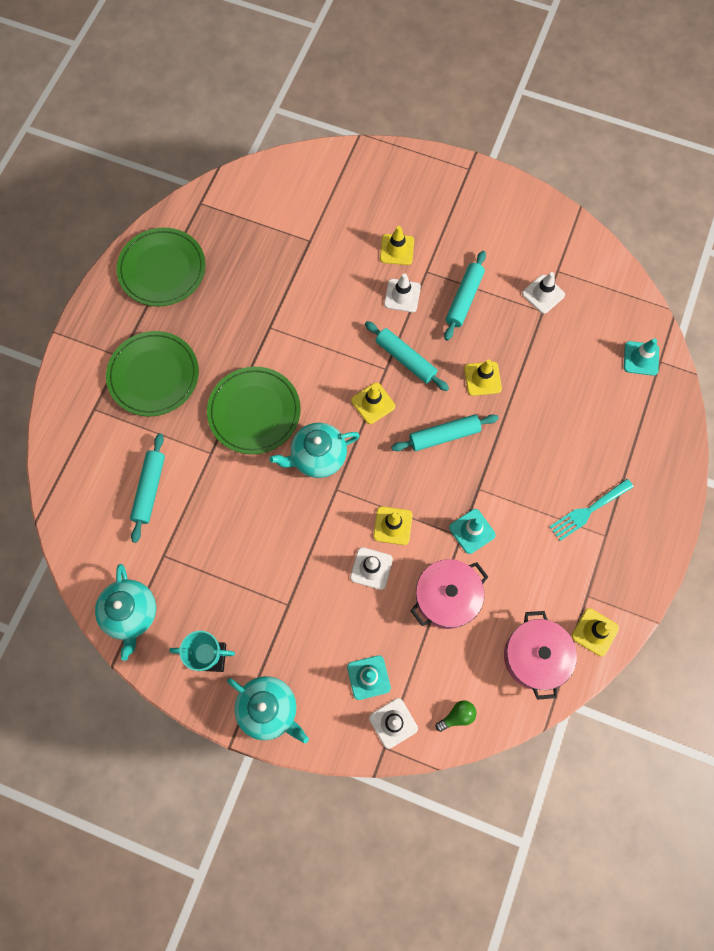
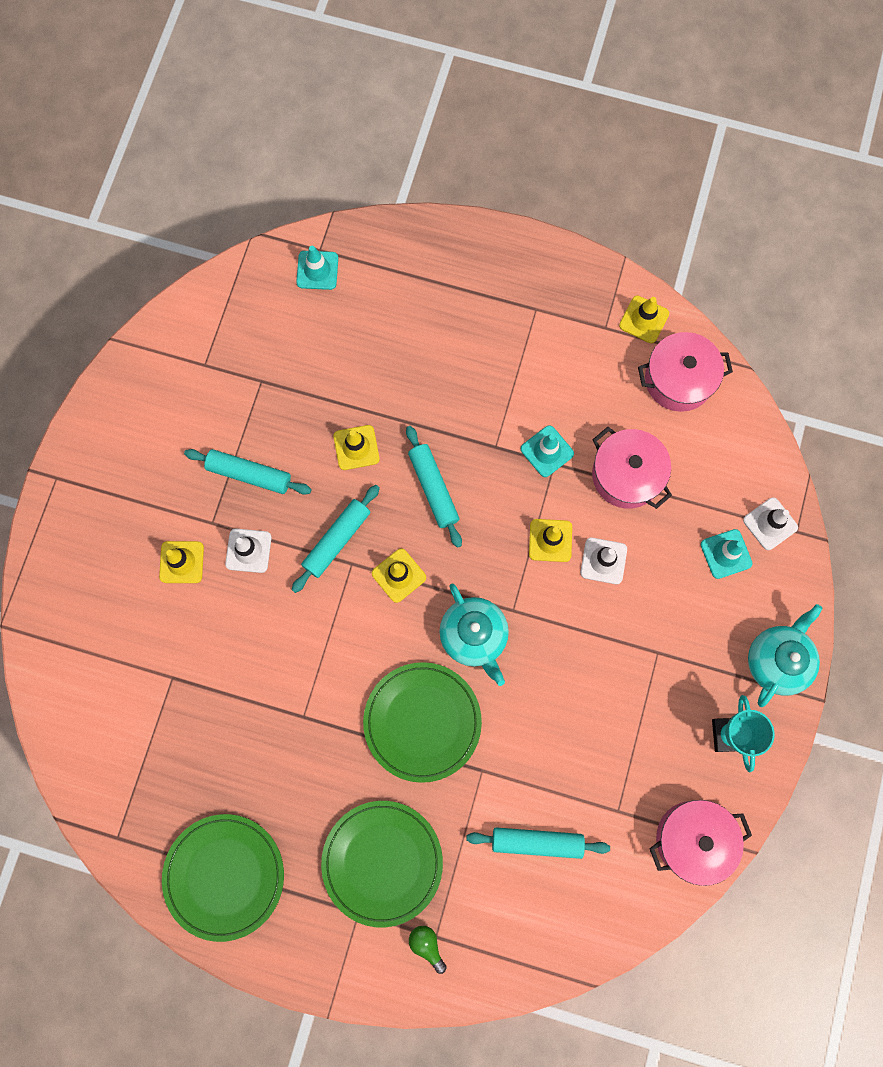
camera: 95 degrees left, 5 degrees up
turquoise teapot [95,564,156,661] -> pink pot [650,800,752,886]
green light bulb [435,700,477,732] -> green light bulb moved to [409,926,447,974]
white traffic cone [522,272,565,314] -> none
turquoise fork [550,479,634,541] -> none

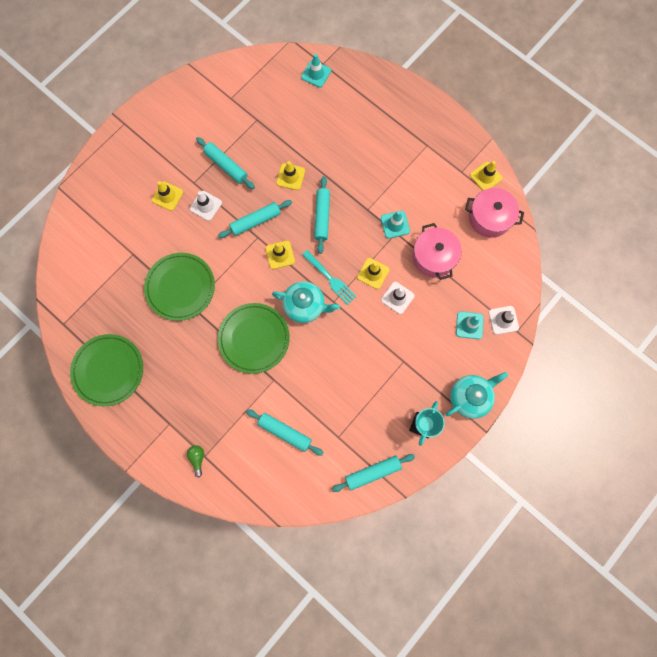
camera: 25 degrees right, 0 degrees up
green plate [321,801,443,927] -> green plate moved to [144,253,215,321]
turquoise teapot [440,584,509,686] -> turquoise teapot turned 75 degrees counterclockwise [272,281,340,323]
pink pot [650,800,752,886] -> turquoise rolling pin [332,454,415,492]
none -> turquoise fork [302,250,357,305]

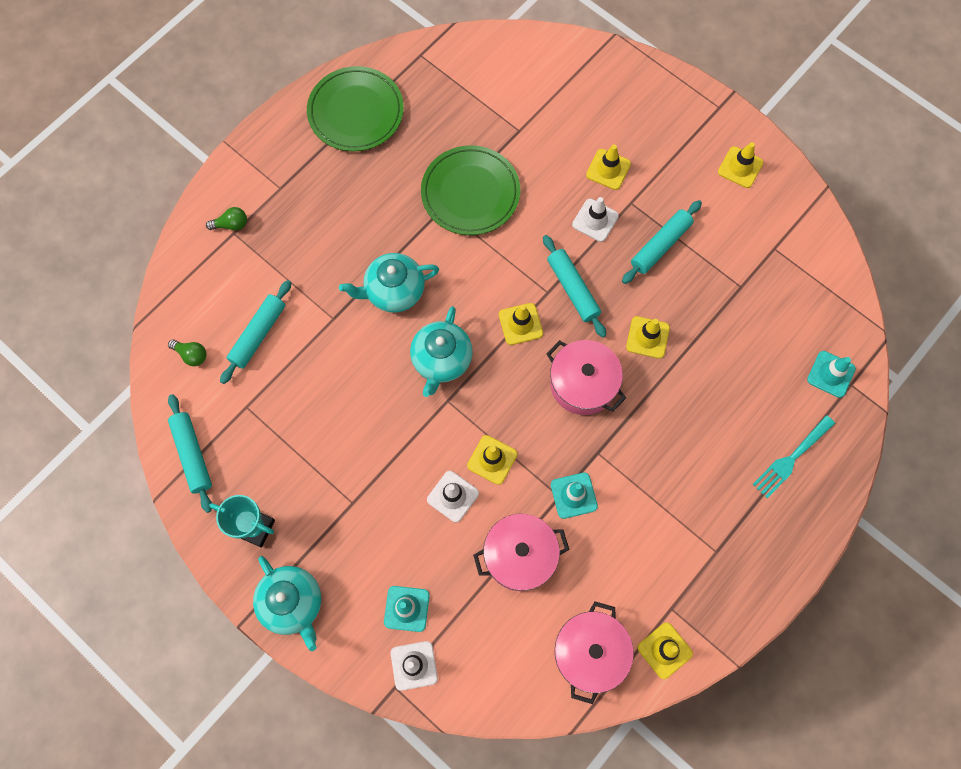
camera: 90 degrees right, 5 degrees down
green plate [218,303,290,374] -> turquoise teapot [339,253,439,313]
turquoise fork [302,250,357,305] -> turquoise fork moved to [753,415,835,498]
turquoise rolling pin [314,176,330,254] -> pink pot [547,340,626,415]
none -> green light bulb [168,339,207,366]
none -> yellow traffic cone [718,142,763,188]

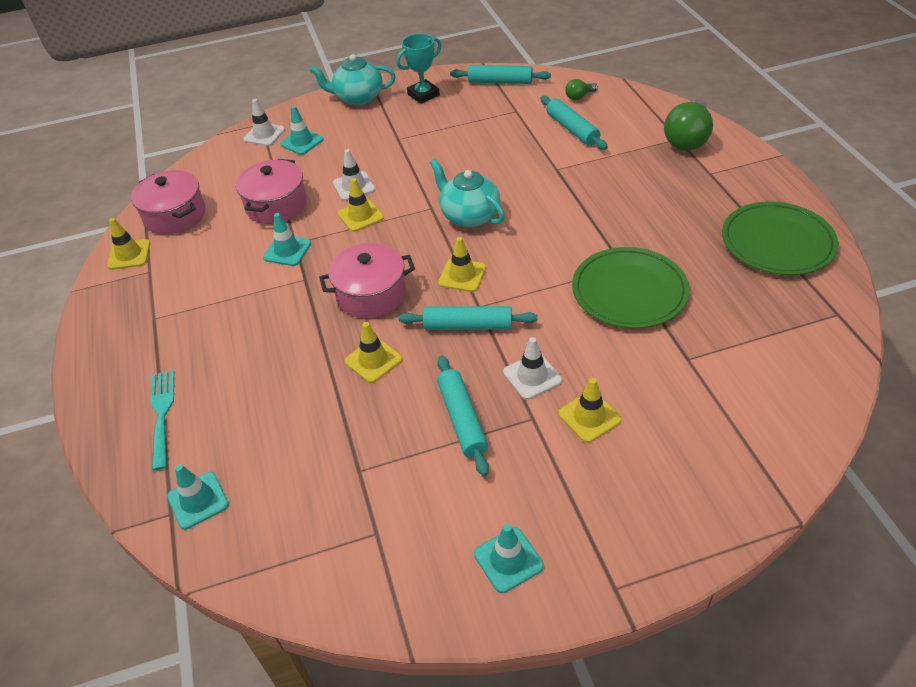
camera: 125 degrees right, 25 degrees down
green light bulb [206,207,247,231] -> green light bulb [664,100,713,151], size x2.09
turquoise teapot [339,253,439,313] -> none
yellow traffic cone [718,142,763,188] -> turquoise traffic cone [474,524,544,593]

